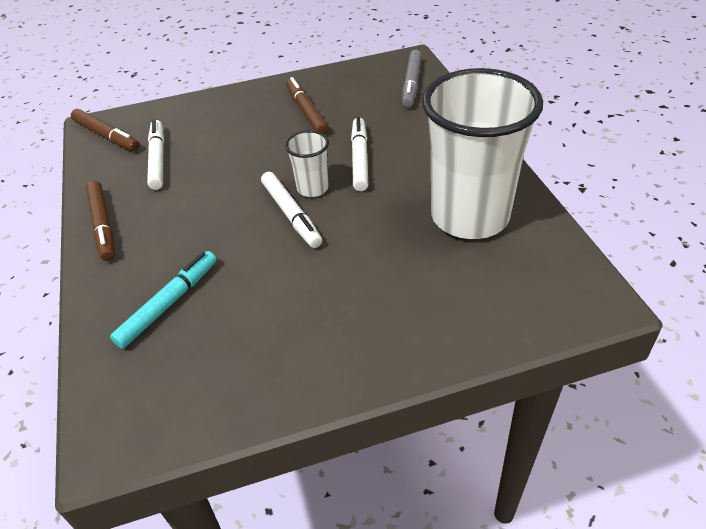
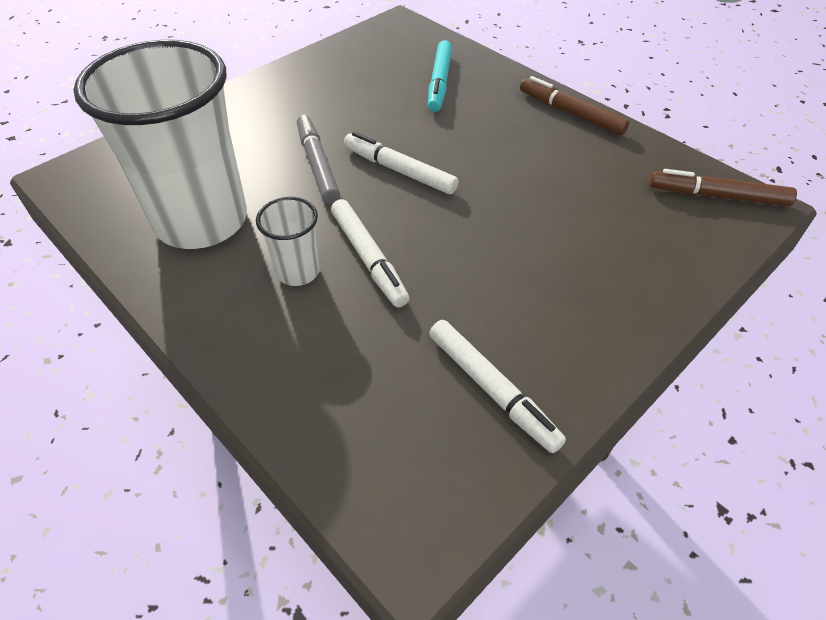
camera: 150 degrees right, 5 degrees up
white marker [147,119,164,190] -> white marker moved to [429,320,566,453]
white cup [285,130,329,197] -> white cup moved to [256,197,320,286]
brown marker [286,77,329,135] -> none
grey marker [402,50,422,107] -> grey marker moved to [297,114,340,204]

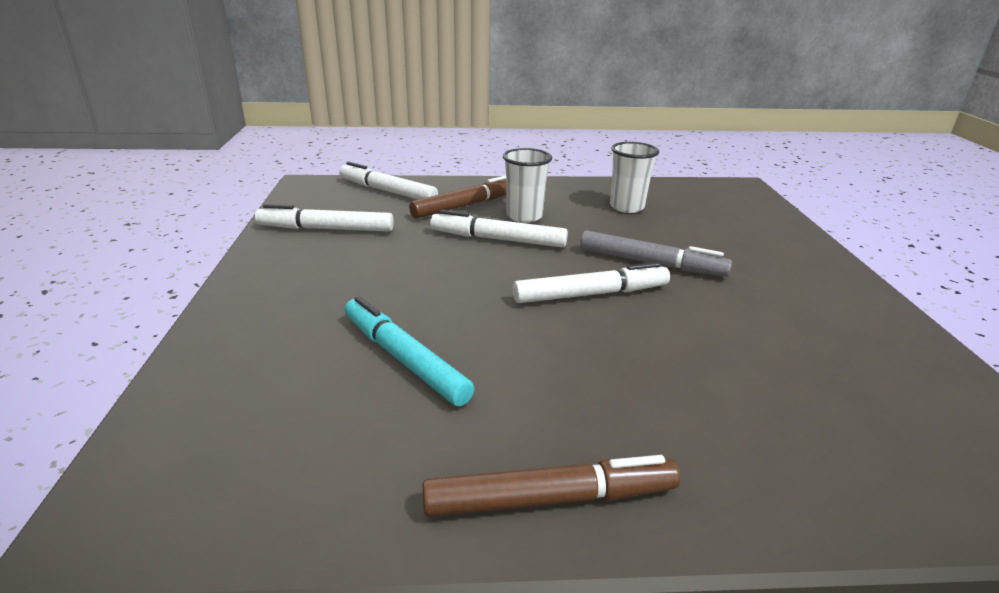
camera: 130 degrees right, 20 degrees down
white cup [73,40,247,249] -> white cup [610,142,659,213], size x0.44
turquoise marker [428,40,452,112] -> turquoise marker moved to [344,296,474,406]
brown marker [649,169,797,206] -> brown marker moved to [409,175,506,218]
none -> white marker [339,162,438,200]

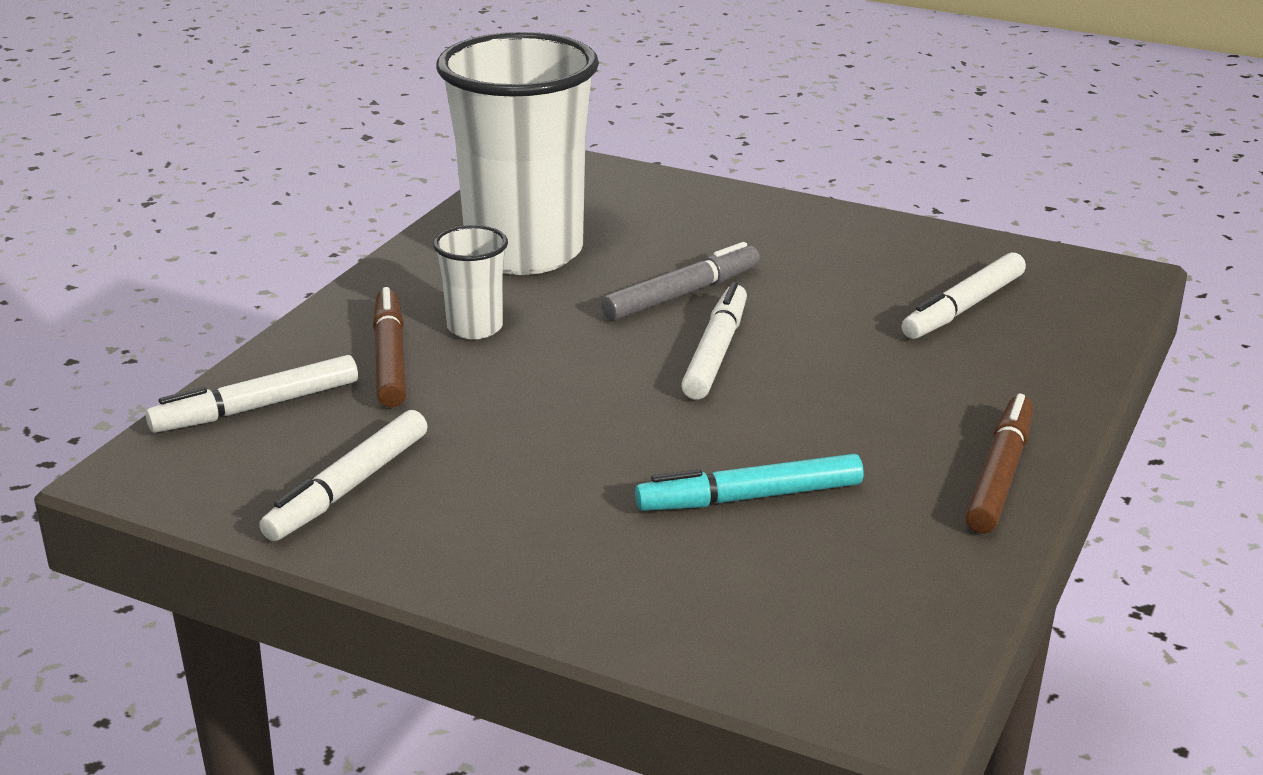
camera: 60 degrees left, 0 degrees up
white marker [430,210,568,248] -> white marker moved to [901,252,1026,339]
white cup [610,142,659,213] -> white cup [436,32,599,275], size x2.28

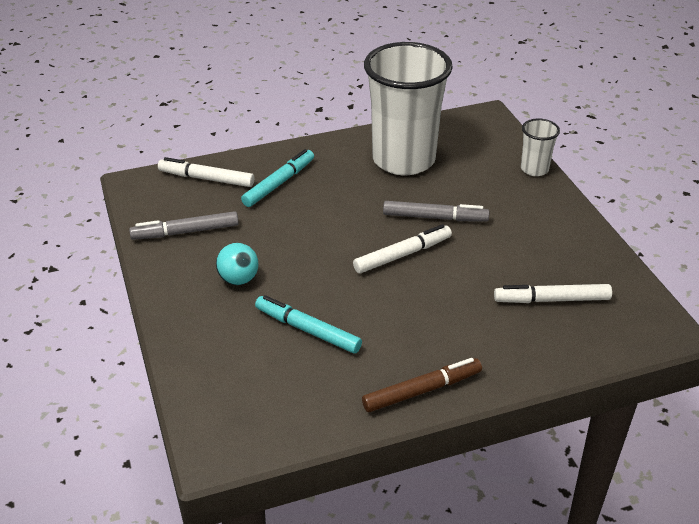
camera: 45 degrees right, 10 degrees up
white marker [259,410,427,541] -> grey marker [129,211,239,240]
brown marker [373,287,406,408] -> turquoise marker [241,149,314,207]
white cup [433,225,508,339] -> white cup moved to [521,119,560,176]
none -> turquoise ball [216,243,259,285]

